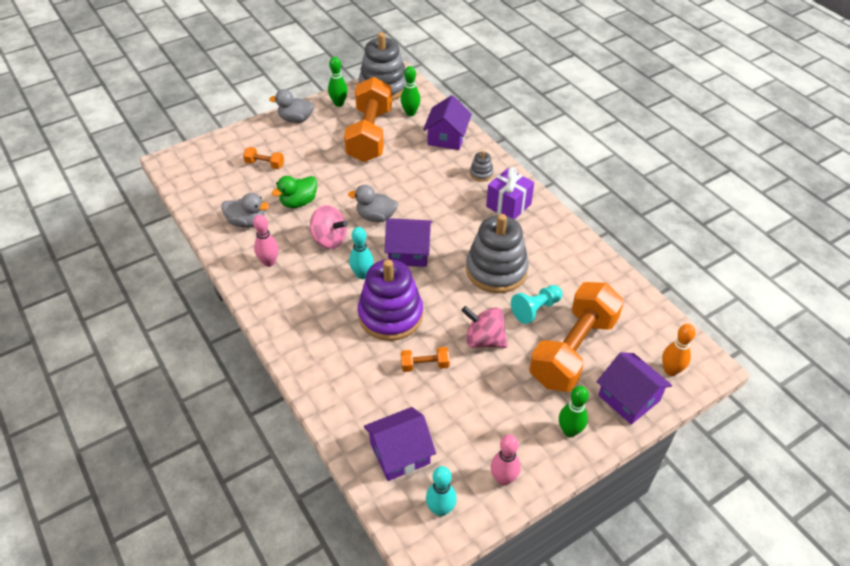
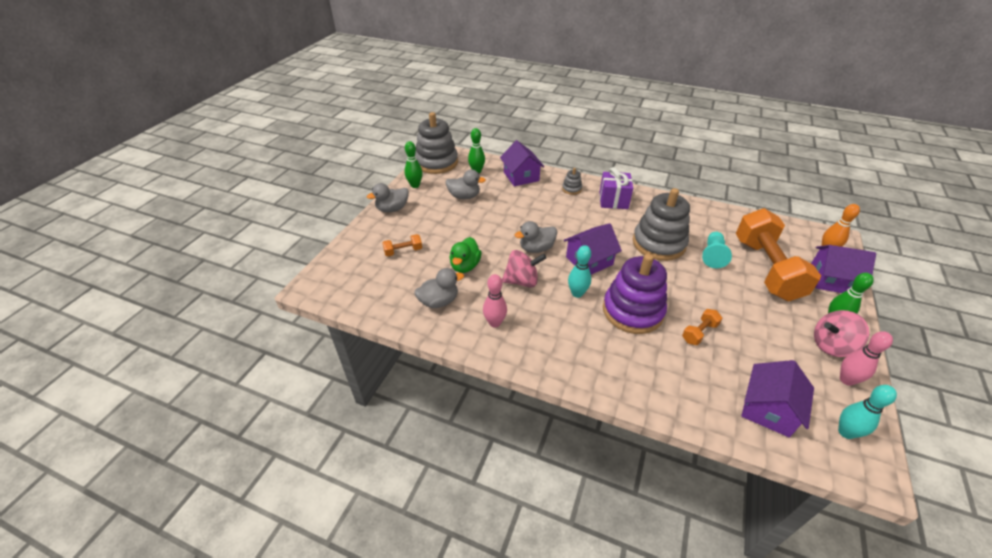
camera: 35 degrees left, 5 degrees down
orange dumbbell [344,77,392,162] -> grey duck [445,169,486,199]
pink spinning top [461,306,508,348] -> pink spinning top moved to [814,310,869,357]

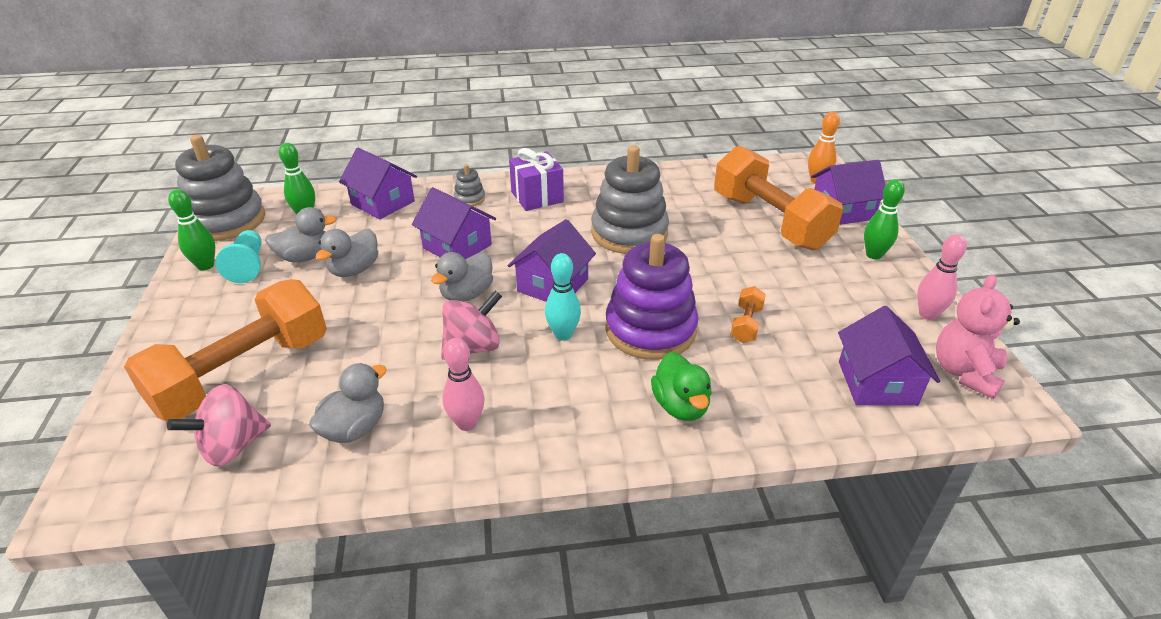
camera: 30 degrees left, 5 degrees down
grey duck [367,183,409,212] -> grey duck moved to [316,229,378,277]
orange dumbbell [382,234,422,257] -> orange dumbbell [124,279,327,421], size x2.49
green duck [449,237,482,273] -> green duck moved to [651,352,712,421]
turquoise pawn [702,232,732,268] -> turquoise pawn moved to [215,230,262,283]
pink spinning top [814,310,869,357] -> pink spinning top moved to [167,384,271,466]
turquoise bowling pin [838,385,897,439] -> pink teddy bear [936,274,1020,399]
none -> purple house [412,187,496,259]

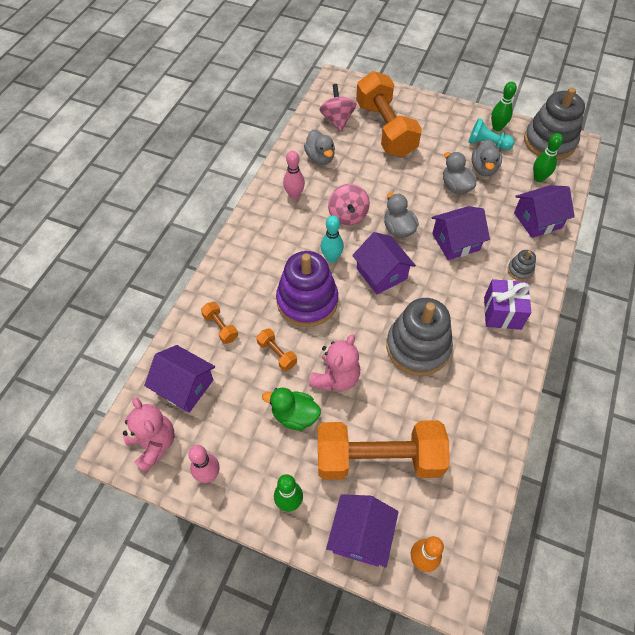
camera: 120 degrees right, 20 degrees up
green duck [651,352,712,421] -> green duck moved to [262,388,321,431]
none -> orange dumbbell [201,302,238,344]
none -> pink teddy bear [309,334,360,391]

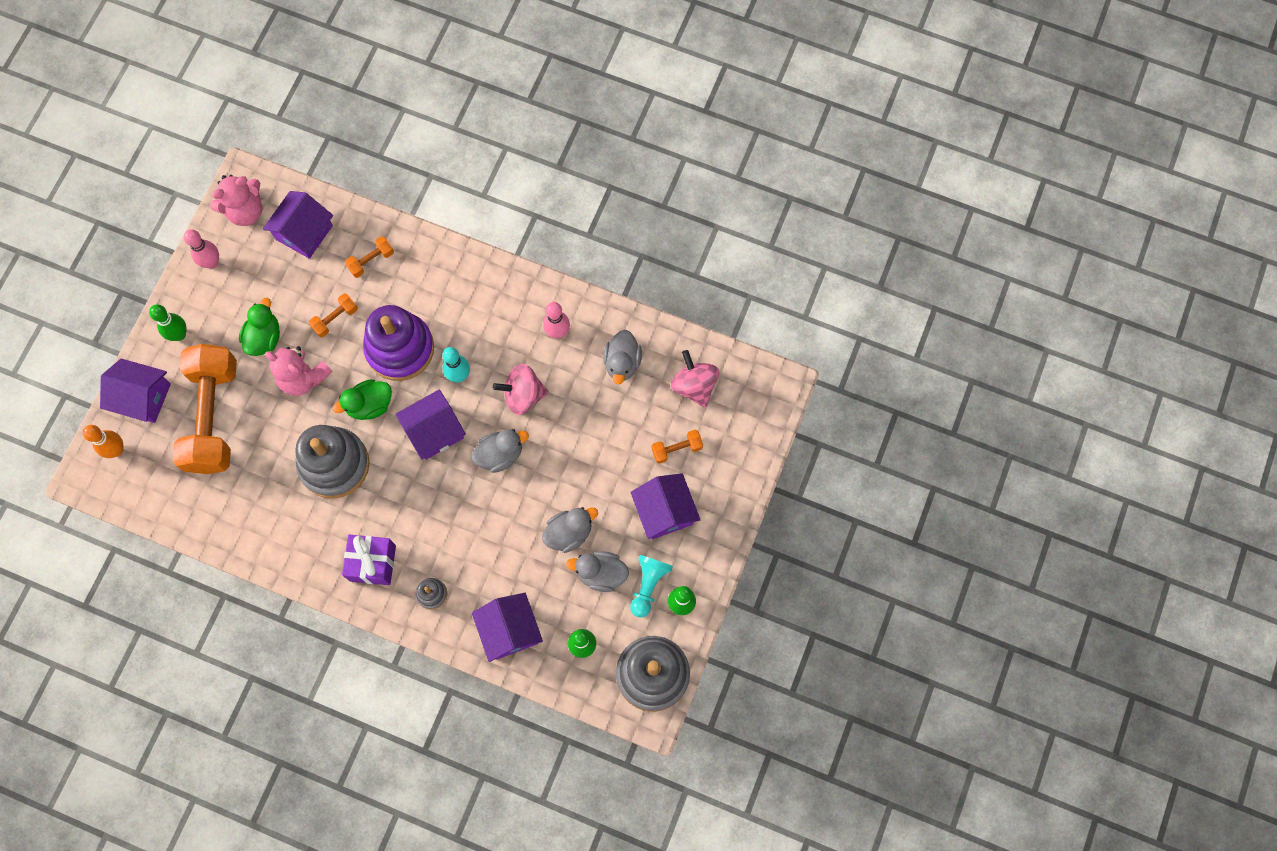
camera: 90 degrees right, 15 degrees up
grey duck [304,130,335,165] -> grey duck turned 60 degrees counterclockwise [603,330,642,384]
pink spinning top [319,84,356,132] -> pink spinning top turned 105 degrees counterclockwise [671,350,719,408]
orange dumbbell [356,71,422,157] -> orange dumbbell [651,430,703,464], size x0.40
purple house [432,206,490,260] -> purple house moved to [630,473,700,539]
none -> green duck [333,379,392,420]

